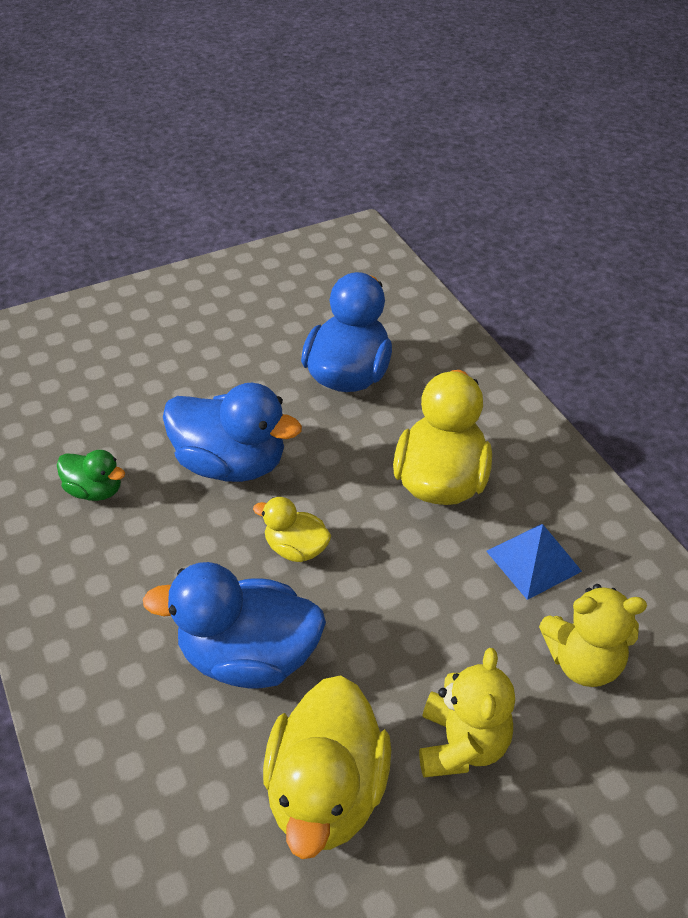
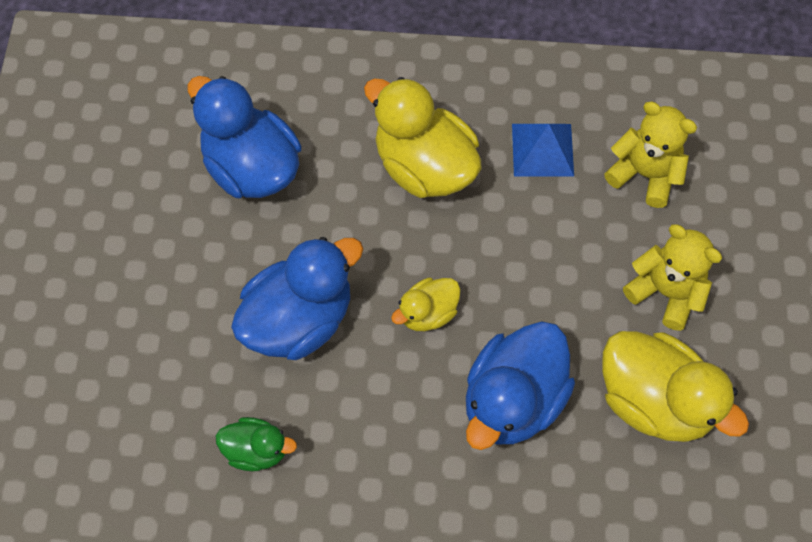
camera: 60 degrees left, 20 degrees up
green duck [57,450,125,501] -> green duck turned 45 degrees clockwise [216,417,297,471]
yellow teddy bear [539,584,647,687] -> yellow teddy bear turned 90 degrees counterclockwise [604,102,697,208]

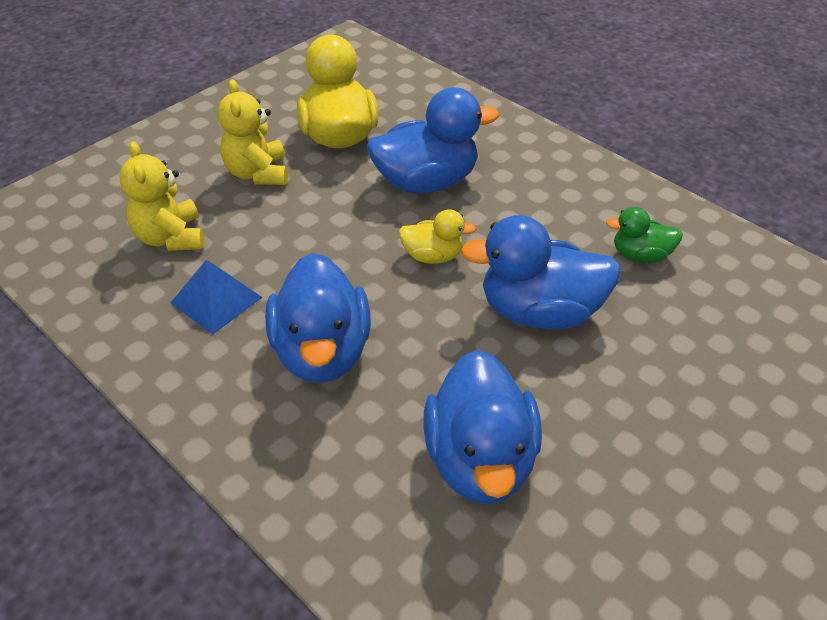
camera: 140 degrees left, 20 degrees down
green duck [216,417,297,471] -> green duck turned 45 degrees counterclockwise [606,207,683,263]
yellow duck [364,77,482,198] -> blue duck [265,253,371,383]

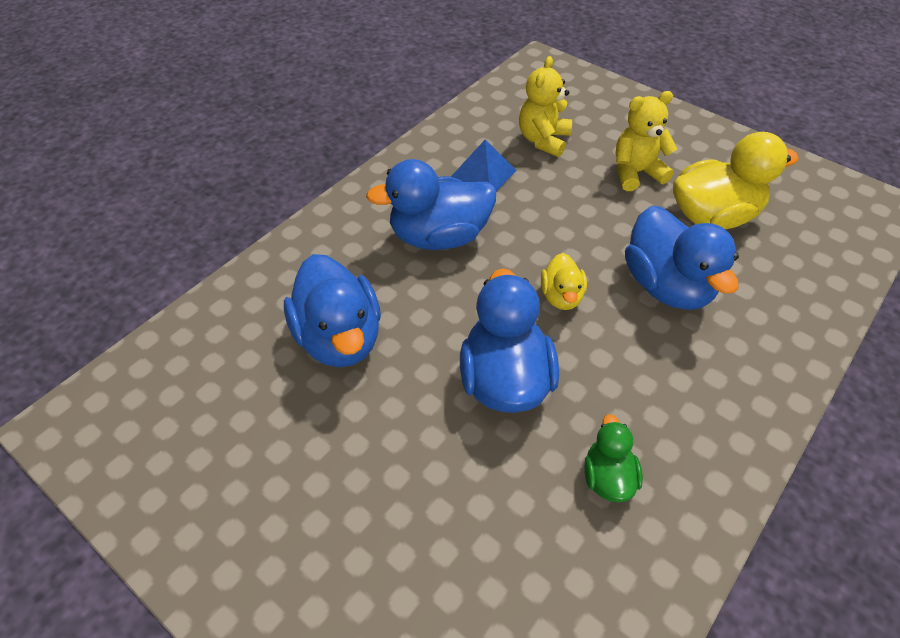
camera: 85 degrees right, 5 degrees up
yellow teddy bear [119,141,204,251] -> yellow teddy bear turned 45 degrees counterclockwise [519,56,572,157]
blue duck [423,350,542,504] -> blue duck turned 105 degrees counterclockwise [284,254,381,367]

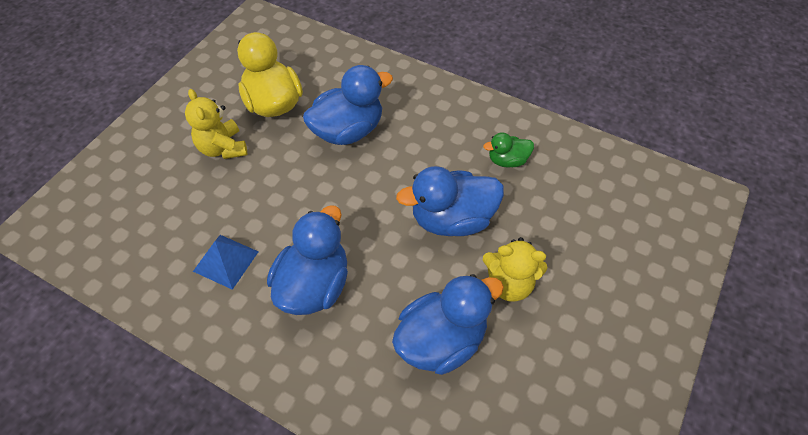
camera: 100 degrees left, 5 degrees up
blue duck [366,159,496,250] -> blue duck turned 135 degrees counterclockwise [267,205,348,315]
yellow teddy bear [519,56,572,157] -> yellow teddy bear moved to [483,237,548,302]
yellow duck [541,253,587,310] -> none

